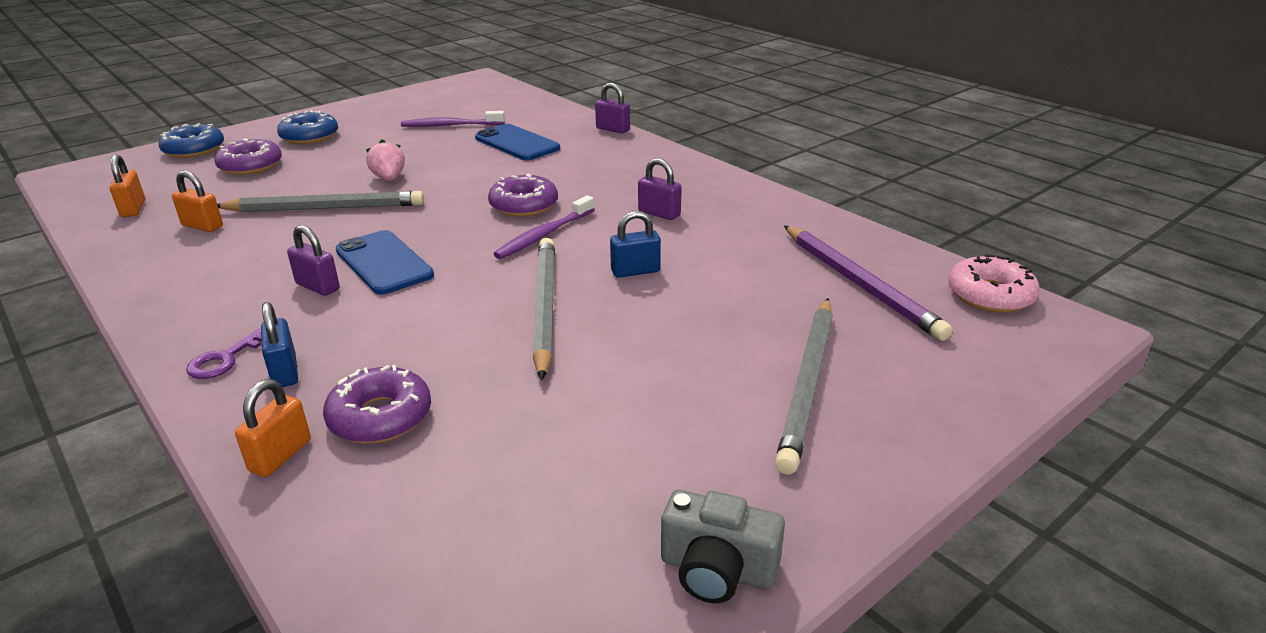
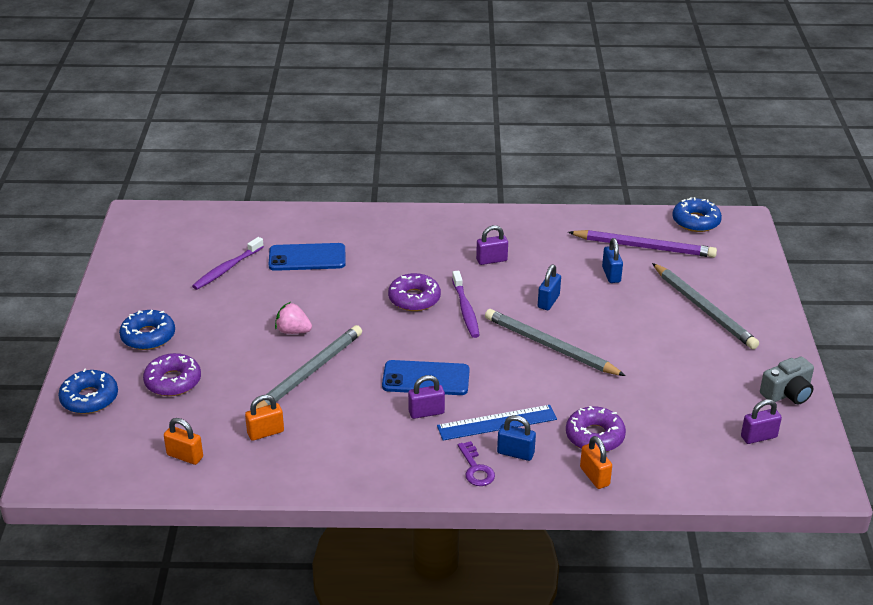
camera: 50 degrees left, 5 degrees up
purple padlock [595,83,630,133] -> purple padlock moved to [741,399,782,444]
pink donut [948,254,1040,312] -> blue donut [672,197,722,232]
none -> blue ruler [437,405,557,440]
none -> blue padlock [602,238,623,283]

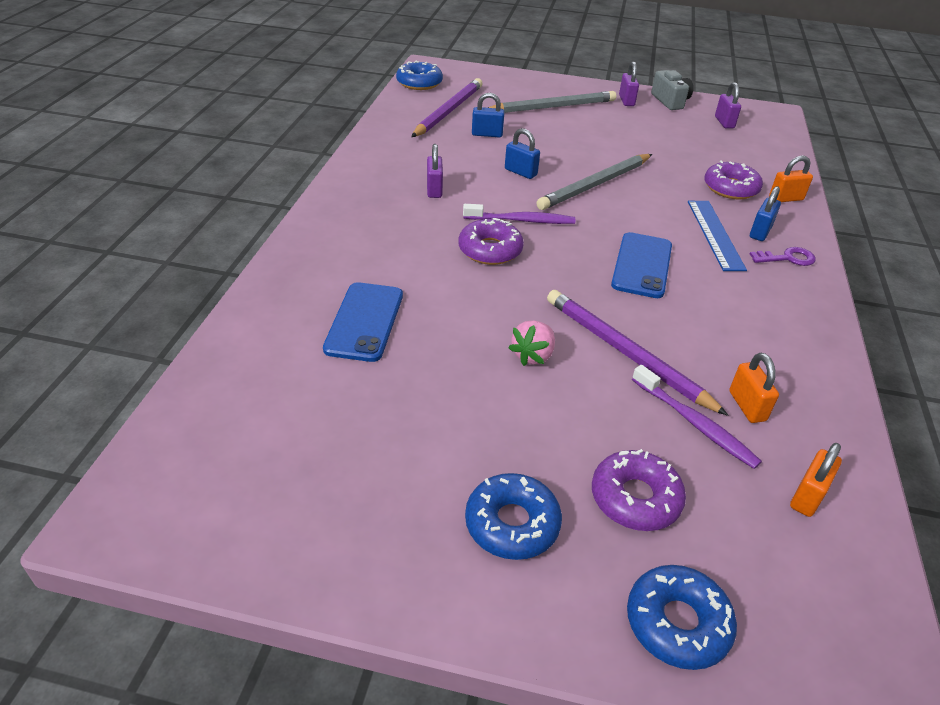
camera: 80 degrees left, 5 degrees up
purple toothbrush [192,237,264,290] -> purple toothbrush moved to [632,365,762,469]
grey pencil [256,325,362,409] -> purple pencil [547,290,728,416]
purple padlock [408,375,445,419] -> purple padlock moved to [619,61,639,106]

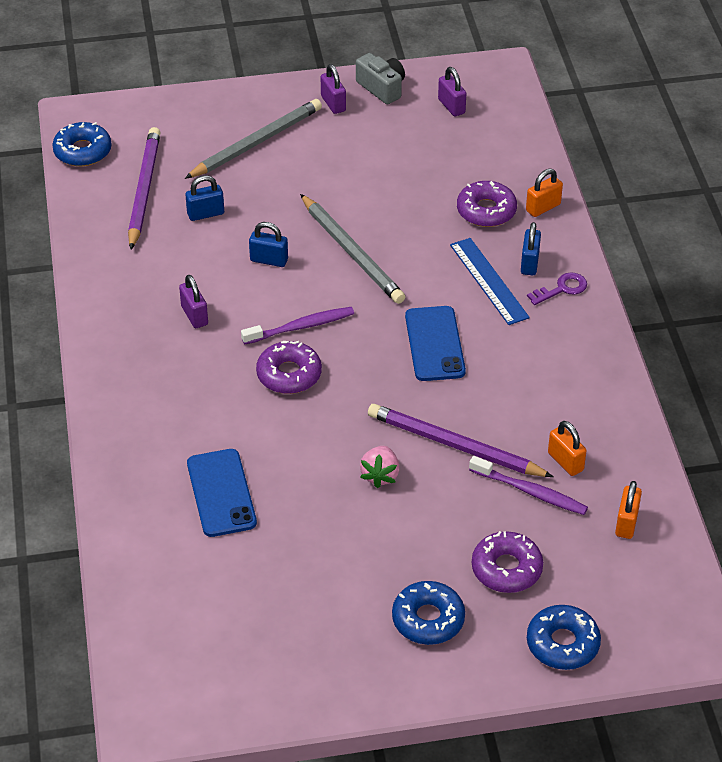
camera: 20 degrees left, 5 degrees up
grey pencil [536,154,652,210] -> grey pencil turned 60 degrees counterclockwise [300,194,405,304]

